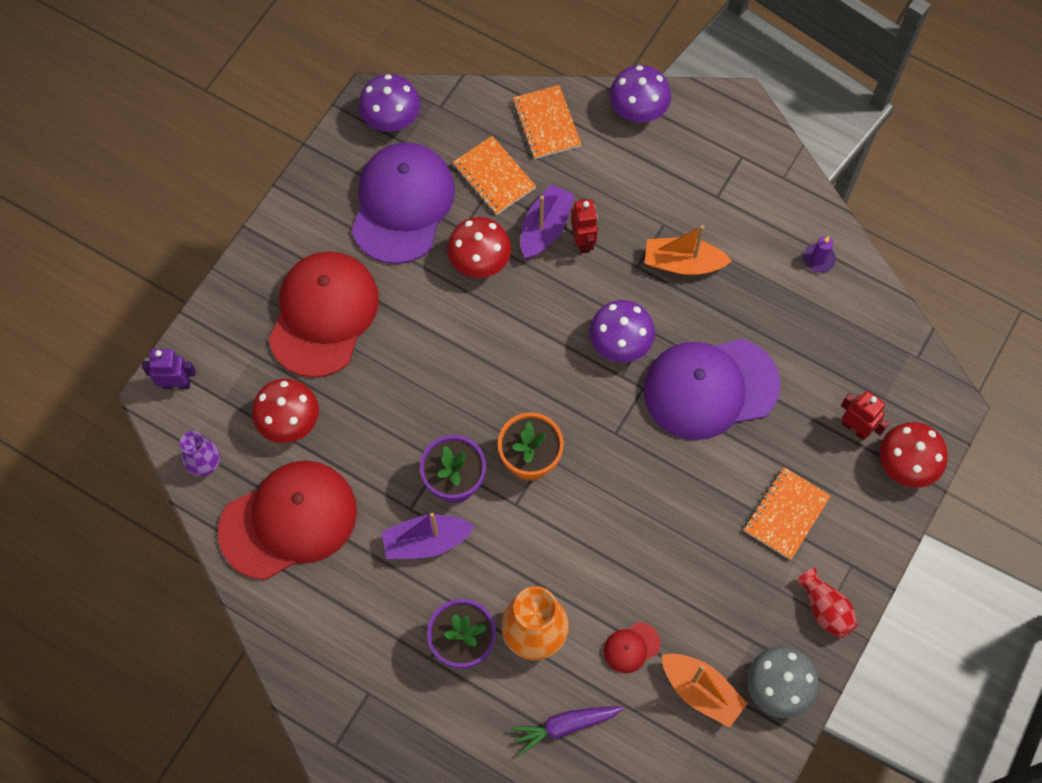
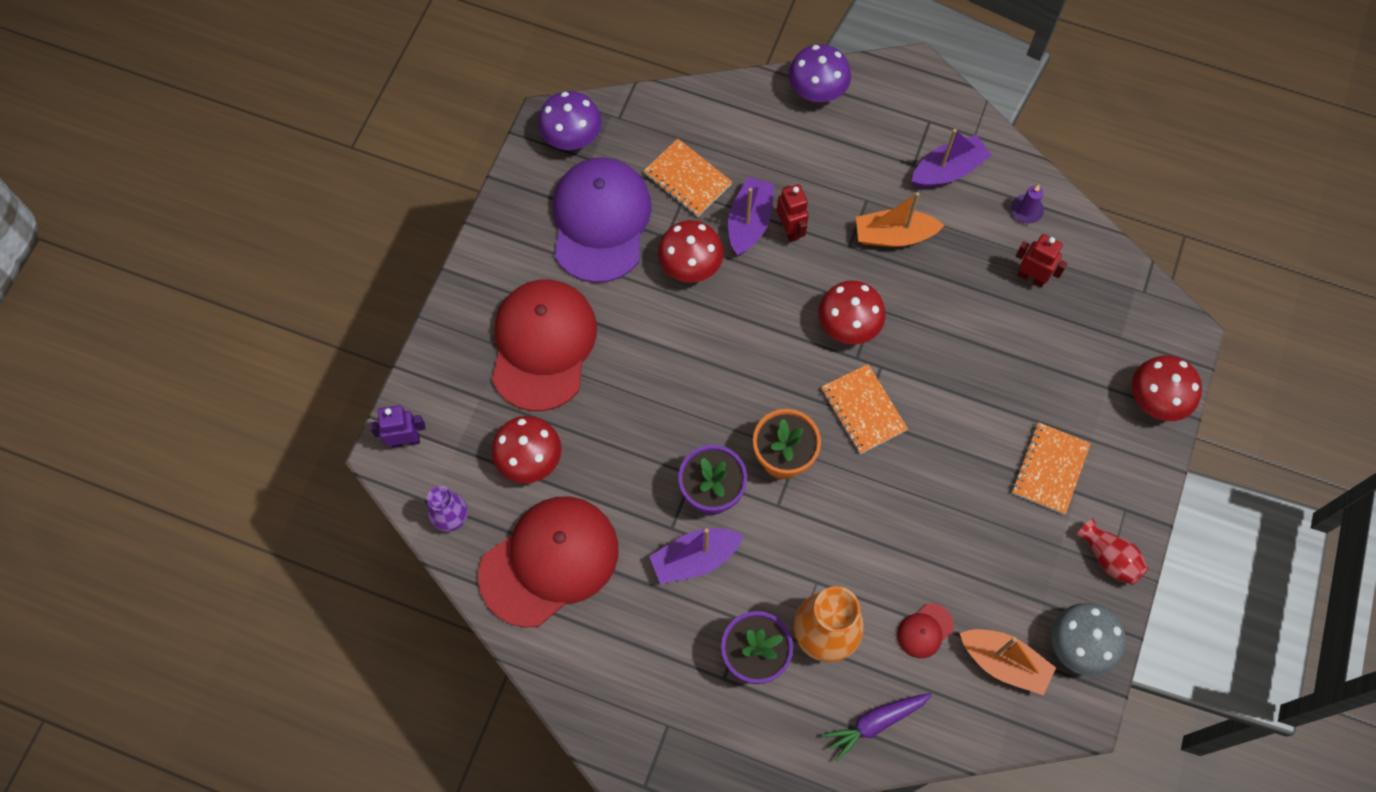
camera: 10 degrees left, 0 degrees up
orange notebook [512,85,581,159] -> orange notebook moved to [821,364,908,454]
purple mushroom [589,300,655,363] -> red mushroom [818,280,886,344]
purple cap [643,339,781,440] -> none
red robot [841,391,889,440] -> red robot moved to [1016,234,1067,288]
none -> purple boat [912,129,992,188]

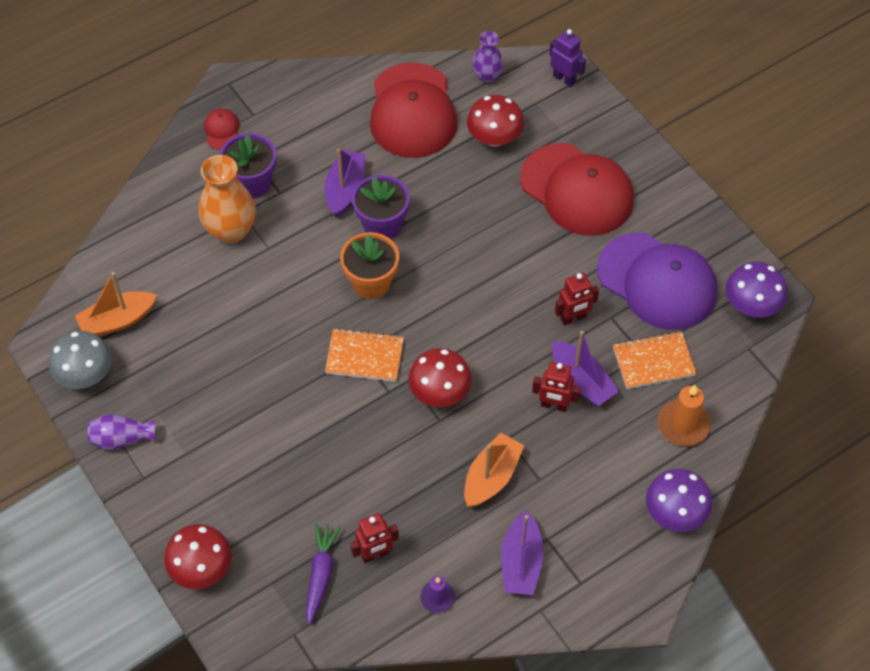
camera: 125 degrees right, 10 degrees down
purple robot [370,405,425,448] -> purple robot turned 75 degrees counterclockwise [549,29,586,87]
red mushroom [658,220,724,283] -> red robot [555,273,599,326]
purple carrot [822,693,932,762] -> purple carrot moved to [306,523,341,625]
red cap [897,603,954,658] -> red cap moved to [204,109,240,150]
orange notebook [1012,422,1091,514] -> none
red vase [1076,518,1148,585] -> purple vase [88,414,155,450]
none -> orange candle [658,385,711,446]

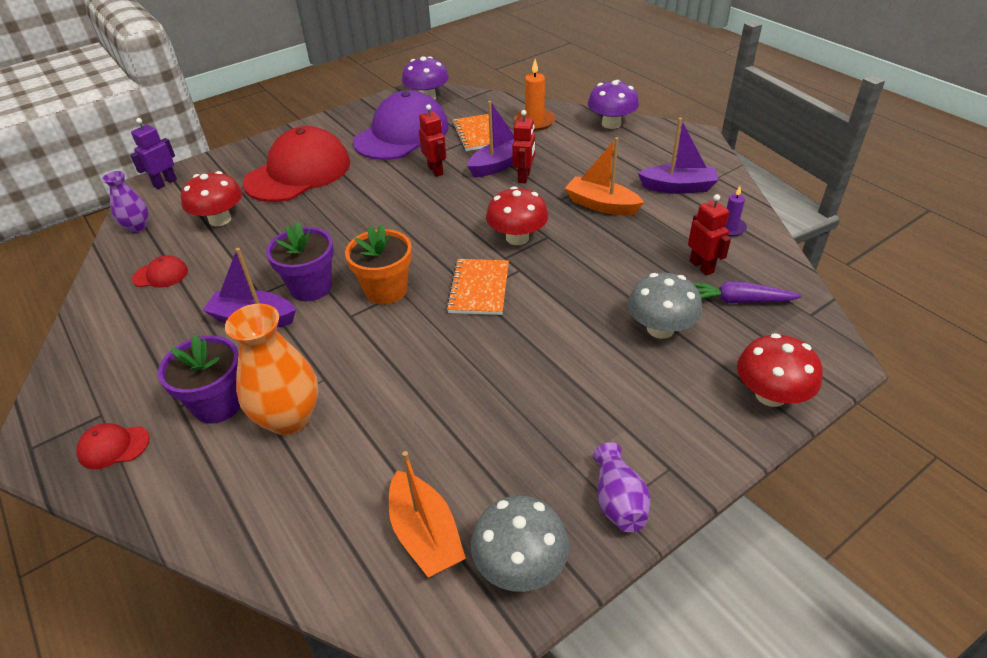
camera: 90 degrees left, 15 degrees down
red cap [370,63,457,158] -> red cap [132,255,188,287], size x0.40
none -> grey mushroom [628,273,702,339]

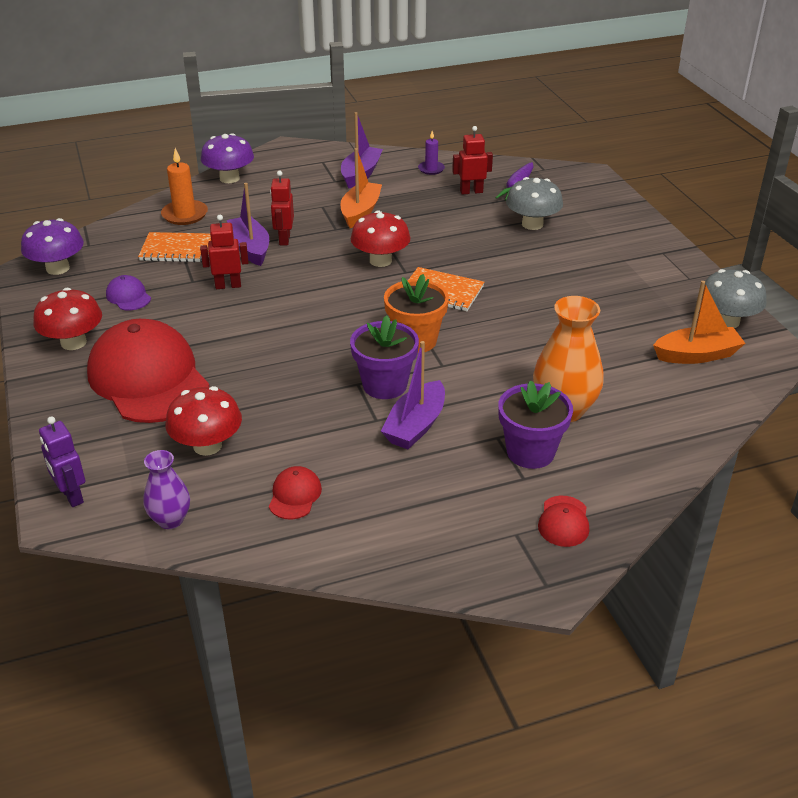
camera: 75 degrees left, 5 degrees down
purple cap [353,90,449,160] -> purple cap [106,275,151,310], size x0.40
red robot [512,110,535,183] -> red robot turned 120 degrees counterclockwise [270,171,294,245]
orange boat [565,137,644,215] -> orange boat turned 150 degrees clockwise [340,148,382,228]
purple vase [593,442,651,532] -> none
red mushroom [737,333,823,407] -> red mushroom moved to [33,288,102,350]

